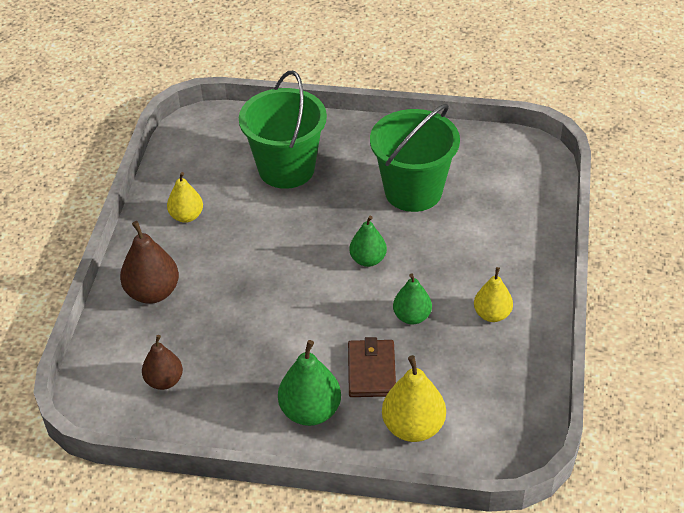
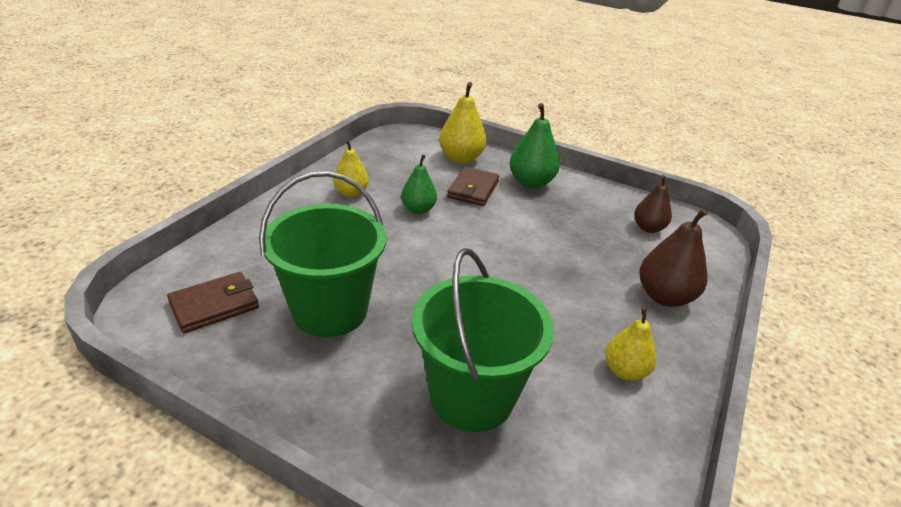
camera: 165 degrees left, 10 degrees down
green pear [349,216,387,267] -> none
none -> brown wallet [167,272,259,333]

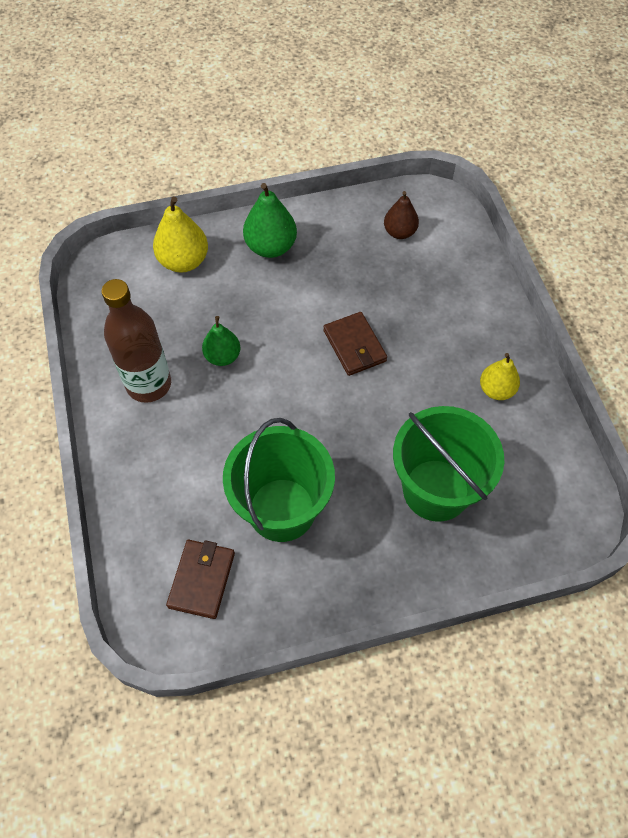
camera: 40 degrees left, 25 degrees up
yellow pear [333,139,369,197] -> brown bottle [101,279,171,403]
brown wallet [447,167,499,206] -> brown wallet moved to [323,312,387,376]
brown pear [640,208,708,307] -> none

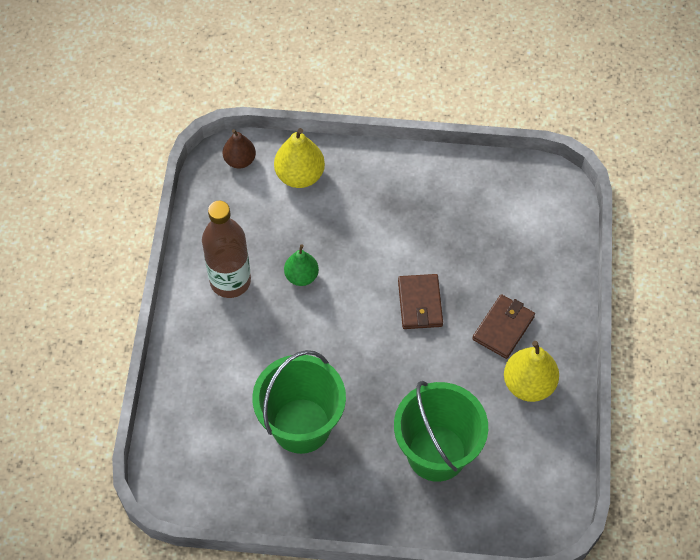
camera: 20 degrees right, 0 degrees up
brown wallet [166,540,235,619] -> brown wallet moved to [472,294,535,359]
green pear [243,183,297,258] -> none
brown pear [384,191,419,239] -> brown pear moved to [223,129,256,169]
yellow pear [480,353,520,400] -> yellow pear [504,341,559,402], size x1.51

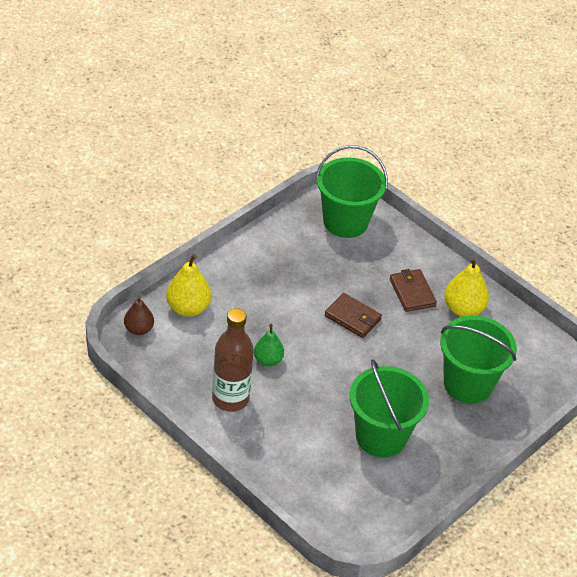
camera: 55 degrees left, 15 degrees down
none -> green bucket [316,145,388,238]

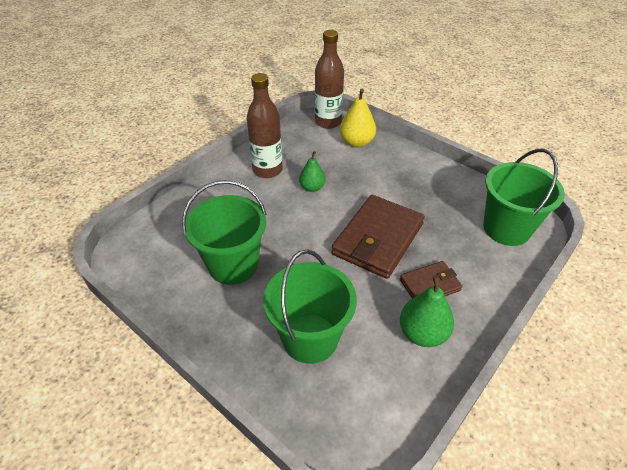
camera: 90 degrees right, 0 degrees up
brown pear [124,296,154,335] -> brown bottle [315,30,344,129]
brown wallet [325,293,382,338] -> brown wallet [331,195,425,279], size x1.85
yellow pear [444,257,489,317] -> green pear [400,275,454,347]

